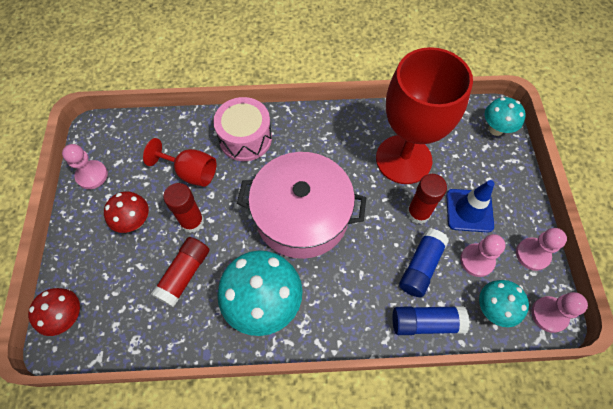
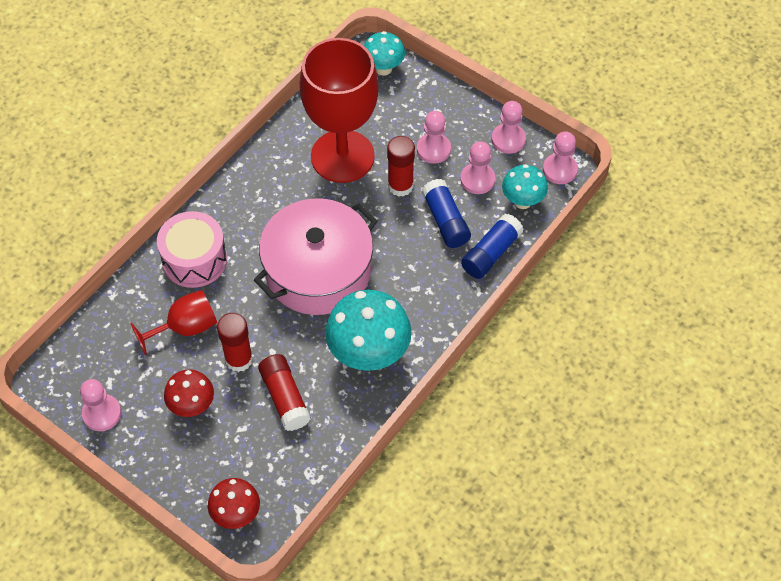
camera: 50 degrees left, 5 degrees down
blue traffic cone [446,180,494,233] -> pink pawn [417,111,451,164]

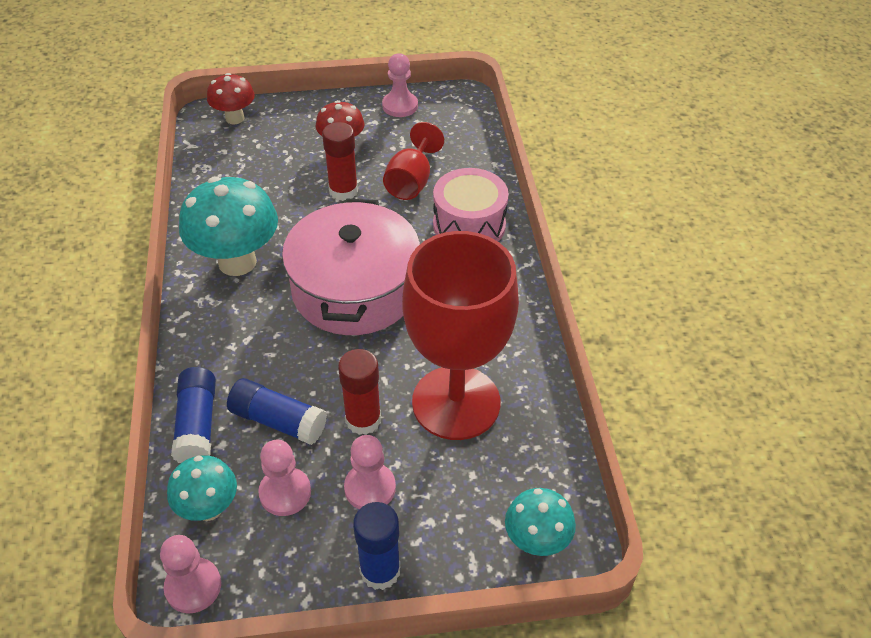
camera: 135 degrees right, 10 degrees down
red glue stick [258,354,311,431] -> none
pink pawn [491,101,526,154] -> none
none -> blue glue stick [353,502,400,590]

